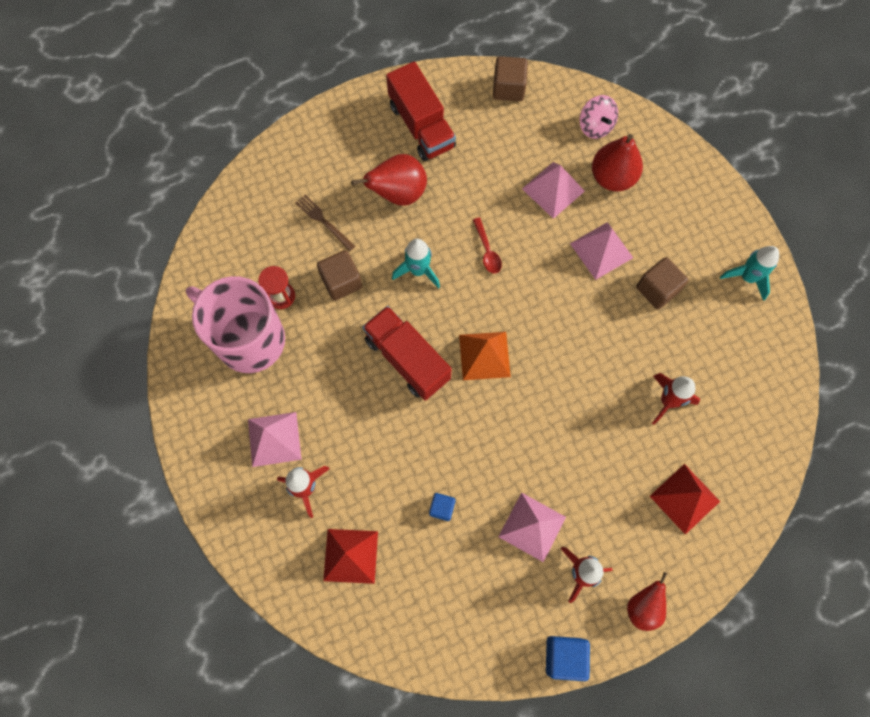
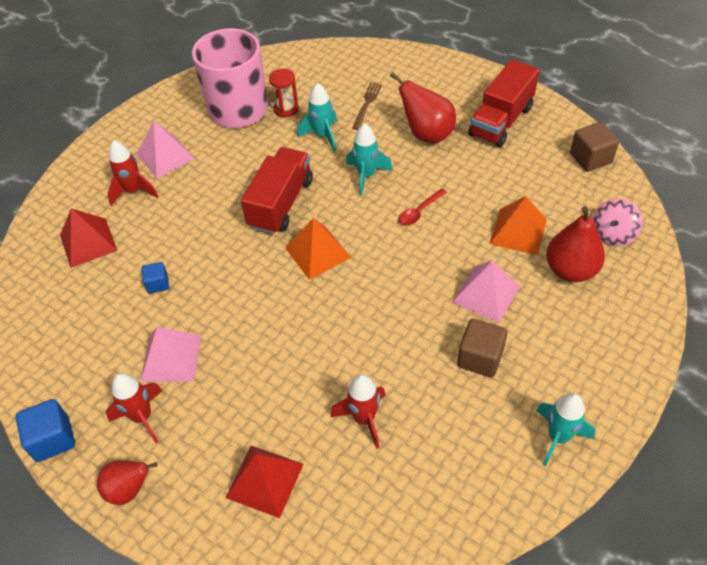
camera: 65 degrees right, 20 degrees down
brown cube [317,250,362,301] -> turquoise rocket [297,83,337,152]
pink pyramid [522,162,585,219] -> orange pyramid [489,196,547,255]

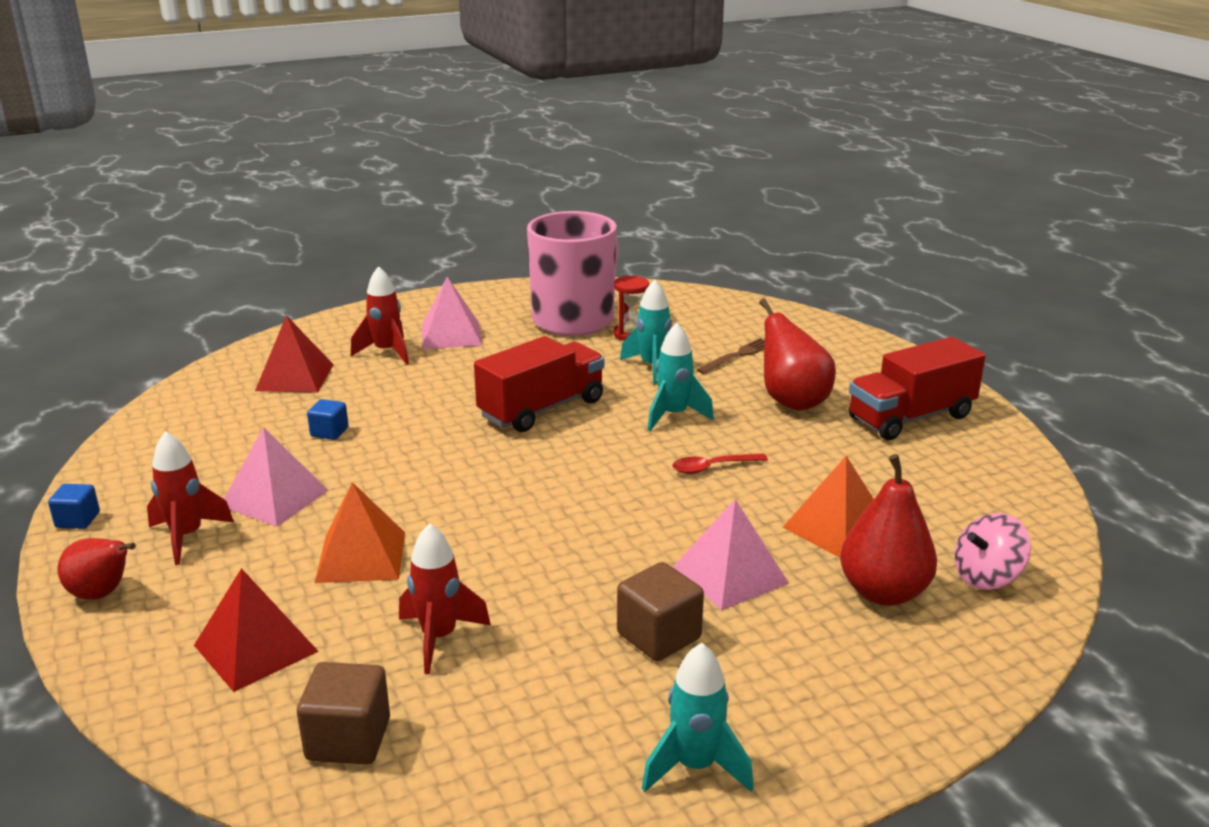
camera: 25 degrees right, 25 degrees down
blue cube [15,399,75,462] -> blue cube [48,484,100,529], size x0.61
orange pyramid [285,218,351,280] -> orange pyramid moved to [315,482,405,583]
brown cube [570,122,619,172] -> brown cube moved to [297,662,390,764]

